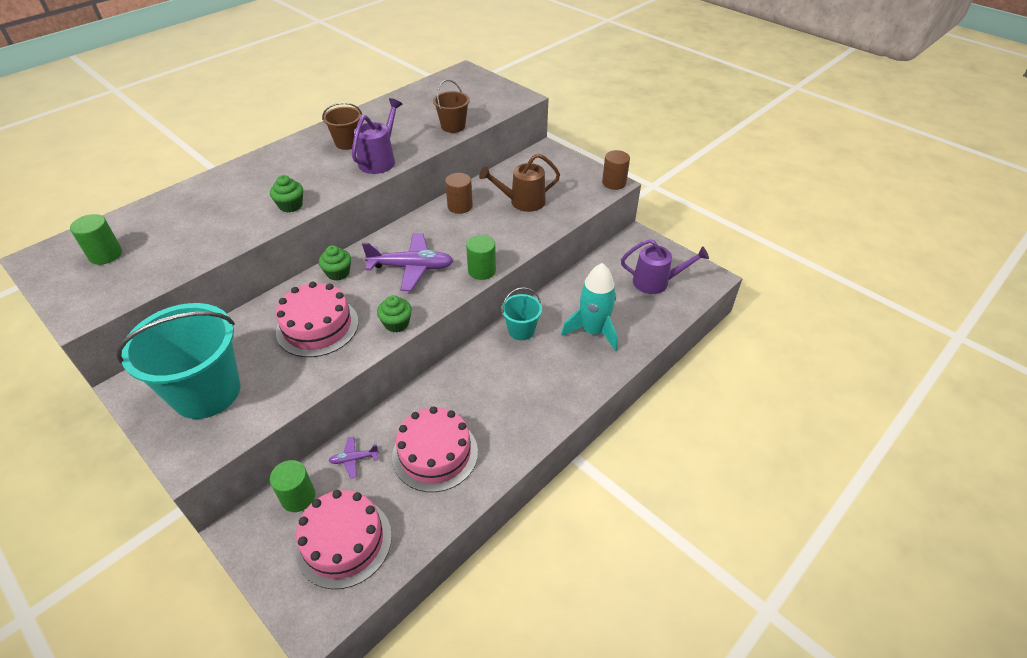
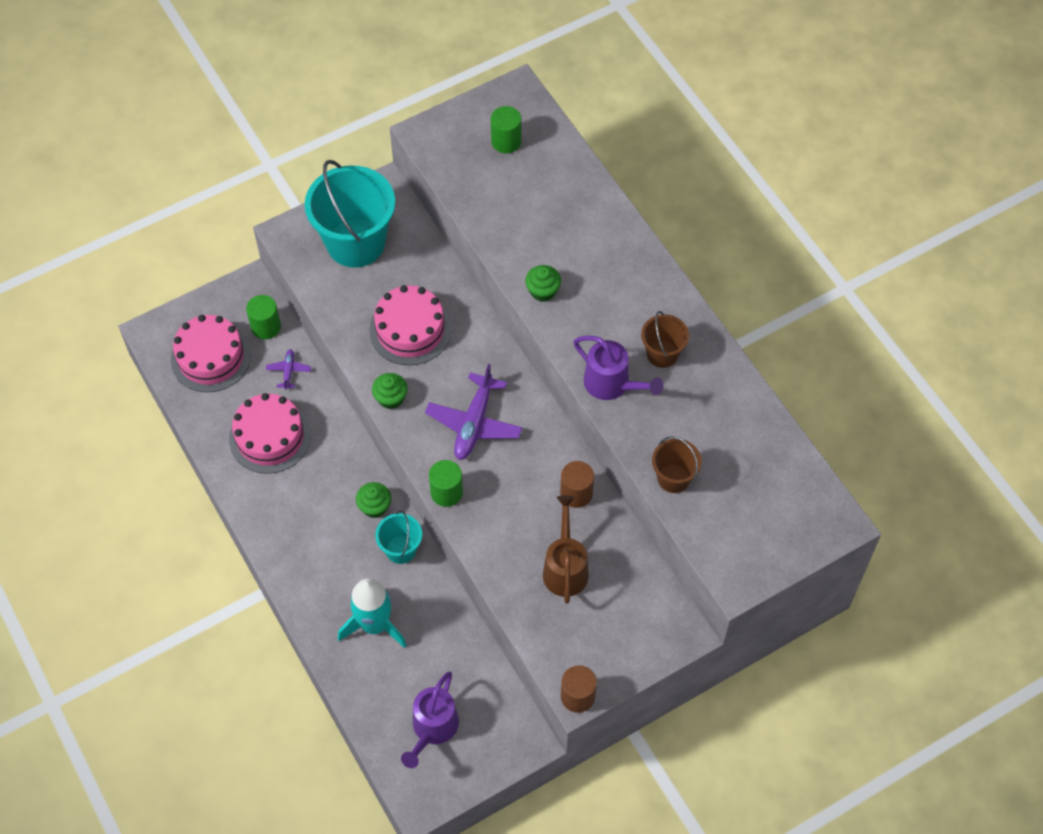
camera: 105 degrees right, 15 degrees up
green cupcake [319,245,351,281] -> green cupcake moved to [356,482,391,518]

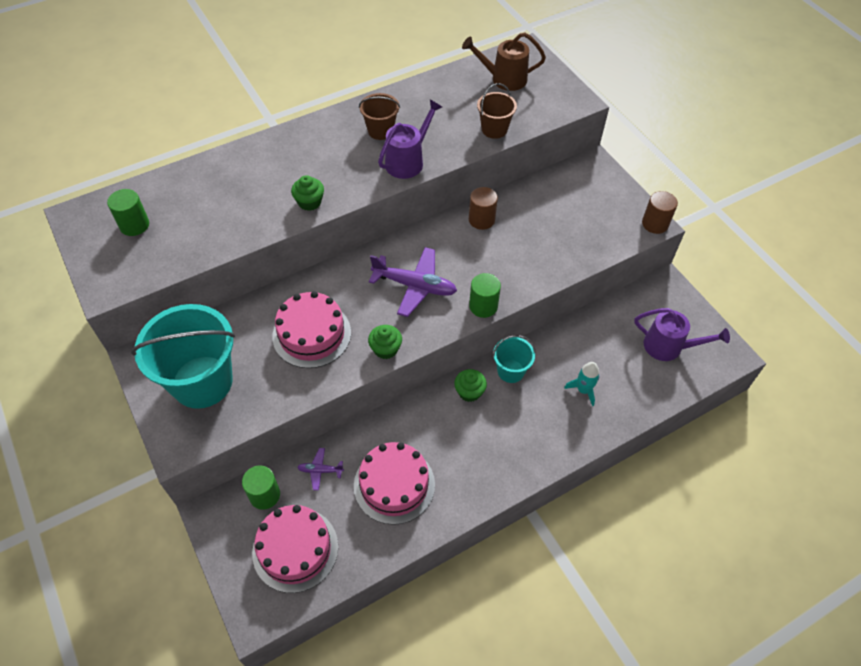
camera: 90 degrees left, 5 degrees down
turquoise rocket [338,578,407,648] -> turquoise rocket [564,362,600,406], size x0.57
brown watering can [543,495,589,604] -> brown watering can moved to [462,32,546,91]

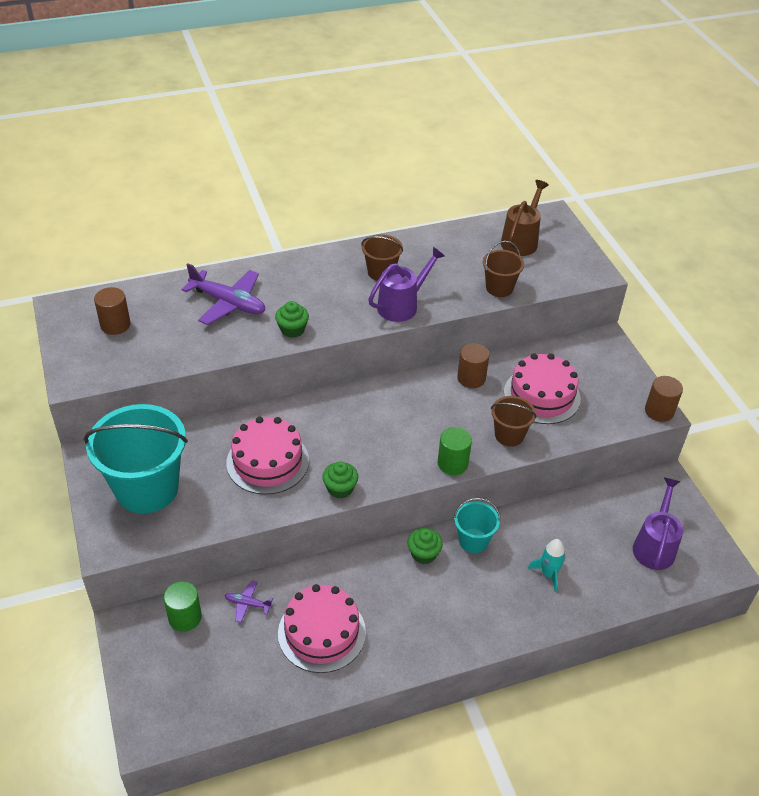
camera: 10 degrees right, 10 degrees down
green cylinder [107,189,149,236] -> brown cylinder [94,287,131,335]
pink cake [252,505,338,593] -> pink cake moved to [504,353,581,424]
purple plane [369,247,457,317] -> purple plane moved to [181,263,265,325]
brown watering can [462,32,546,91] -> brown watering can turned 105 degrees clockwise [501,180,549,256]
purple watering can [634,308,730,361] -> purple watering can turned 105 degrees counterclockwise [633,477,683,570]
none -> brown bucket [491,396,536,446]

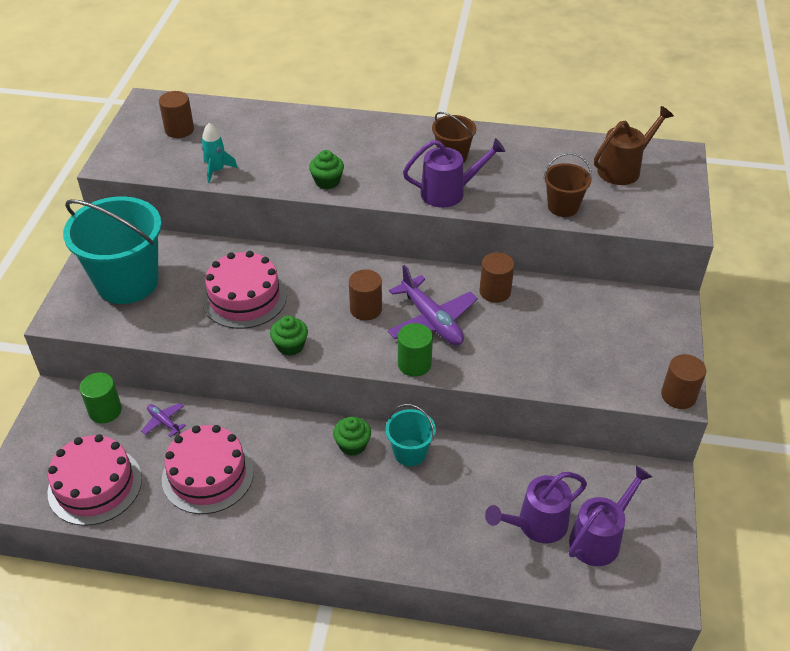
camera: 30 degrees right, 0 degrees up
purple plane [181,263,265,325] -> purple plane moved to [388,265,478,345]
brown bucket [491,396,536,446] -> none
pink cake [504,353,581,424] -> pink cake moved to [48,434,142,526]
turquoise rocket [528,539,565,592] -> turquoise rocket moved to [201,123,238,183]
none -> brown cylinder [349,269,382,321]
none -> purple watering can [485,472,587,543]

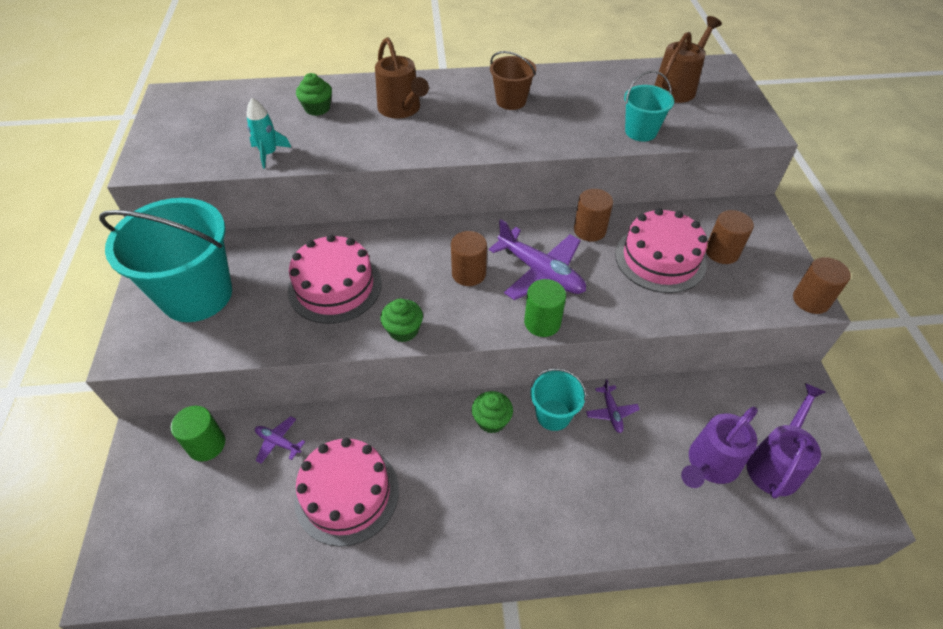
camera: 15 degrees left, 5 degrees up
pink cake [48,434,142,526] -> pink cake moved to [615,208,707,293]
brown cylinder [159,91,194,138] -> brown cylinder moved to [706,210,754,264]
green cupcake [309,150,344,189] -> green cupcake moved to [296,73,332,116]
purple watering can [403,138,506,208] -> none
brown bucket [543,153,592,217] -> turquoise bucket [624,71,674,141]
none -> brown watering can [375,37,429,119]
none -> purple plane [586,379,640,433]

